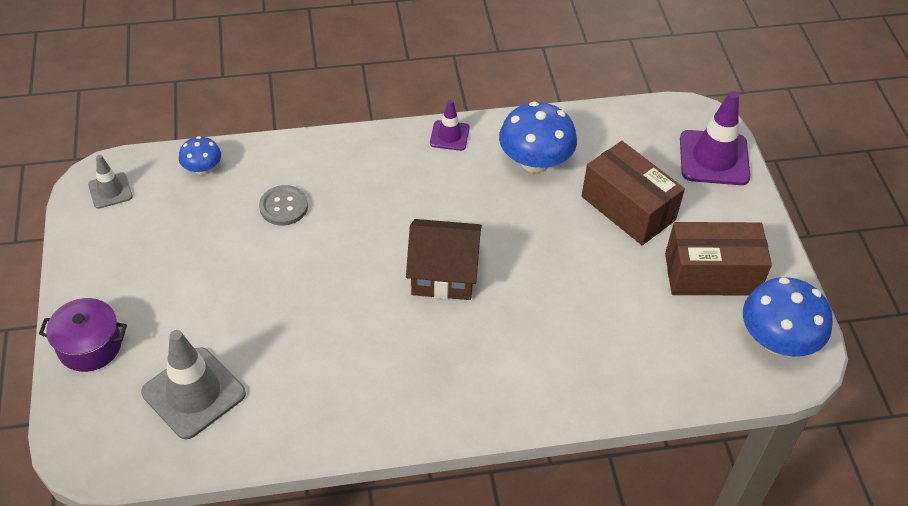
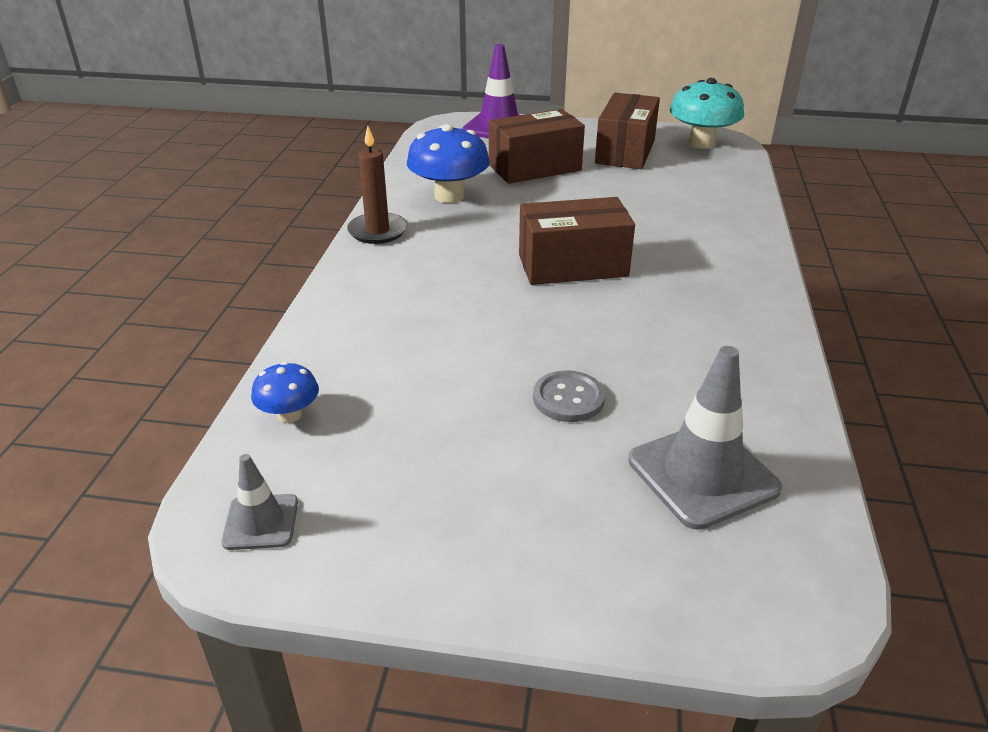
camera: 70 degrees left, 15 degrees down
purple pot [39,298,127,372] -> none
grey button [259,185,308,226] -> grey button moved to [533,370,605,422]
brown house [406,219,482,300] -> brown box [519,197,635,285]
purple traffic cone [430,100,470,151] -> brown candle [347,126,407,244]
blue mushroom [743,277,833,357] -> turquoise mushroom [670,78,744,149]

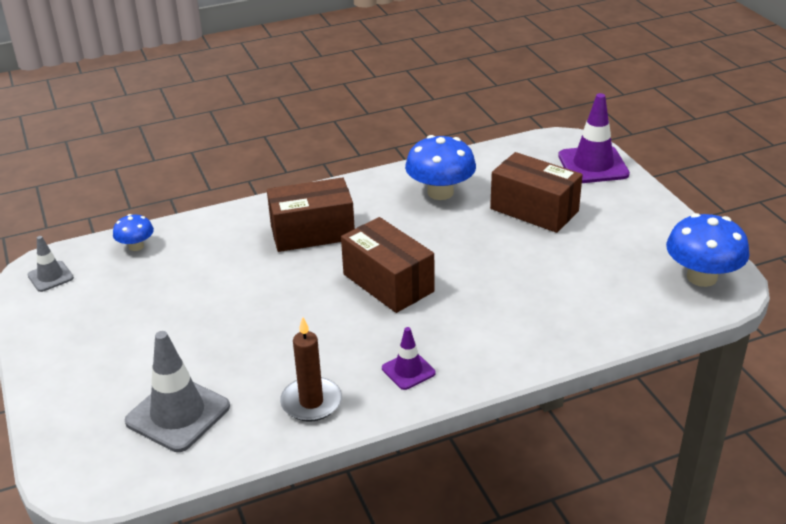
camera: 60 degrees right, 0 degrees up
brown candle [347,126,407,244] -> brown candle moved to [280,317,342,422]
grey button [533,370,605,422] -> none
brown box [595,93,660,169] -> brown box moved to [267,177,355,252]
turquoise mushroom [670,78,744,149] -> blue mushroom [666,213,749,287]
none -> purple traffic cone [382,327,435,390]

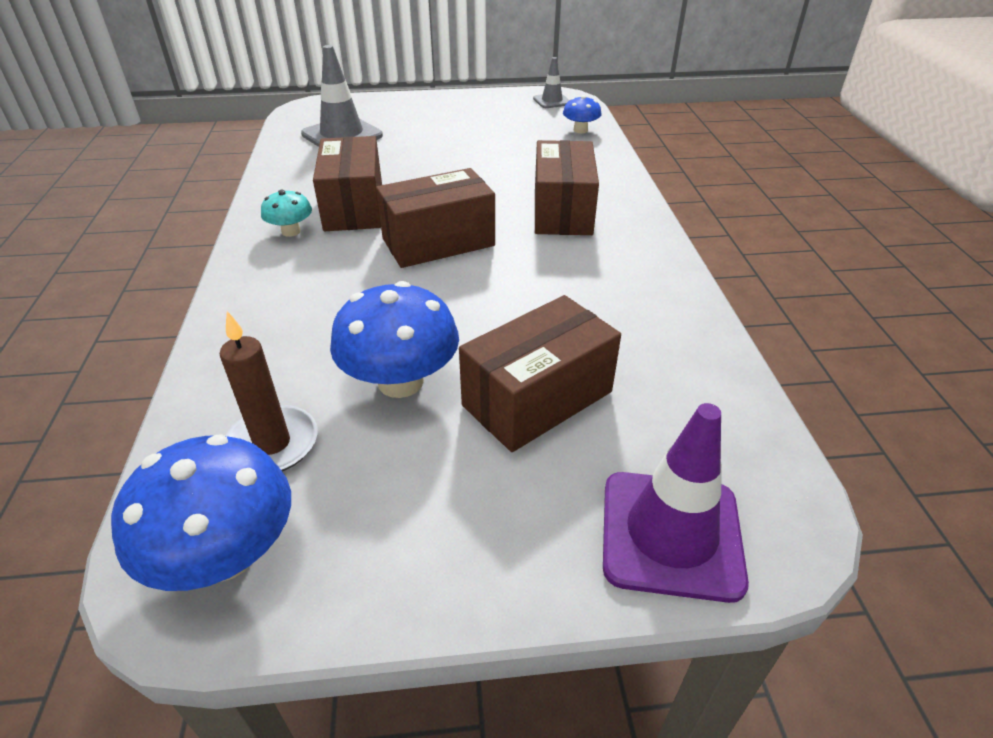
camera: 105 degrees right, 5 degrees up
brown candle [280,317,342,422] -> brown candle moved to [220,311,317,471]
purple traffic cone [382,327,435,390] -> turquoise mushroom [261,190,312,237]
blue mushroom [405,135,476,200] -> blue mushroom moved to [330,281,459,398]
none -> brown box [313,136,382,231]

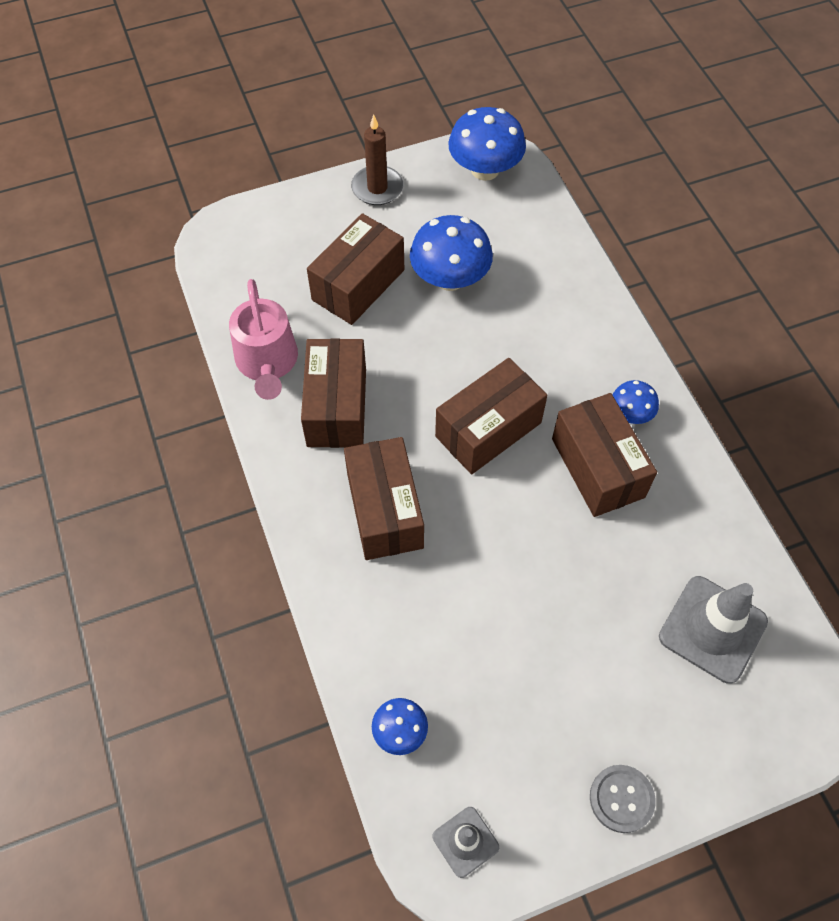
camera: 165 degrees right, 20 degrees up
brown candle [220,311,317,471] -> brown candle moved to [351,114,403,205]
turquoise mushroom [261,190,312,237] -> blue mushroom [613,380,659,424]
purple traffic cone [603,403,749,603] -> none
none -> pink watering can [229,279,298,400]
none -> brown box [301,338,366,448]
none -> grey button [590,765,656,833]

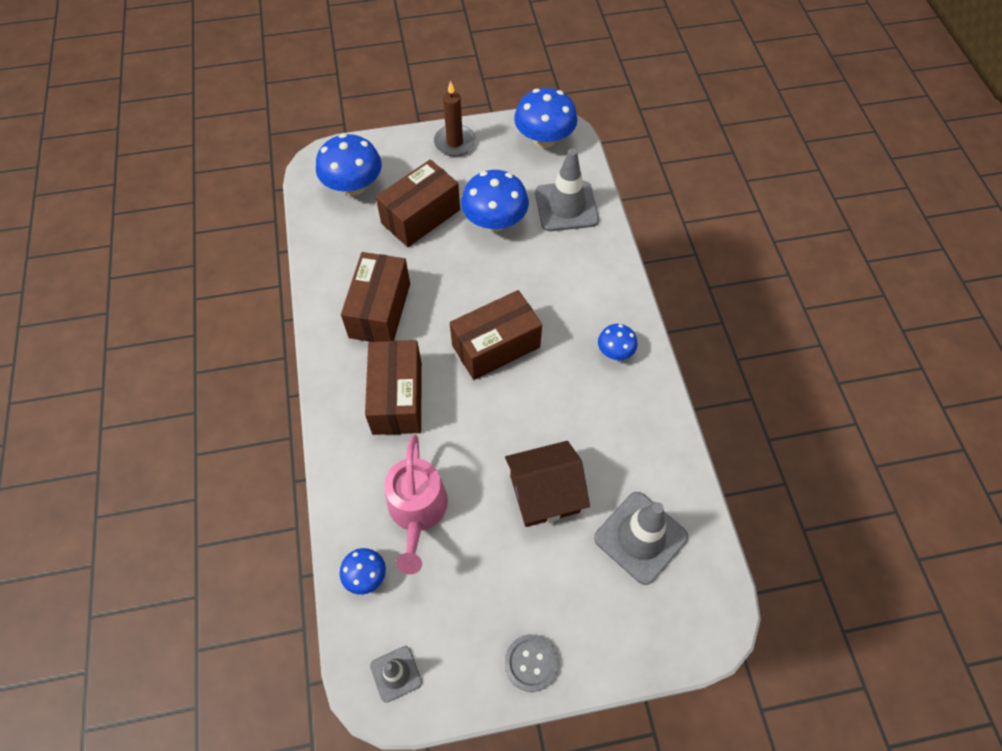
camera: 10 degrees right, 0 degrees up
pink watering can [229,279,298,400] -> pink watering can moved to [384,435,448,574]
brown box [552,393,657,517] -> none
none -> blue mushroom [316,134,382,196]
none -> brown house [505,441,590,527]
none -> grey traffic cone [535,149,599,231]

